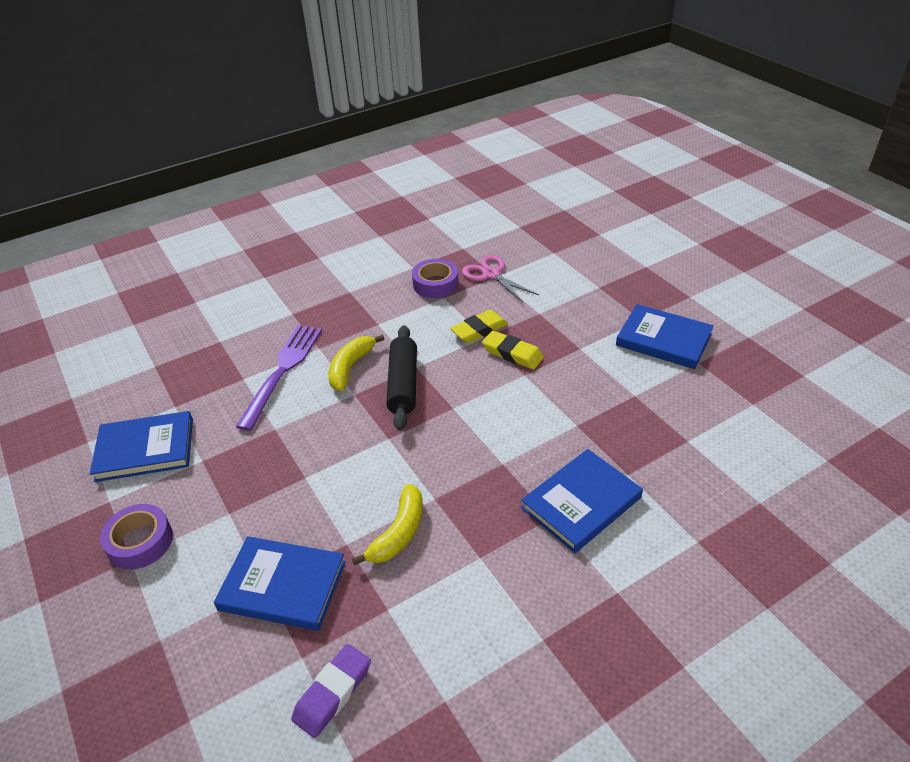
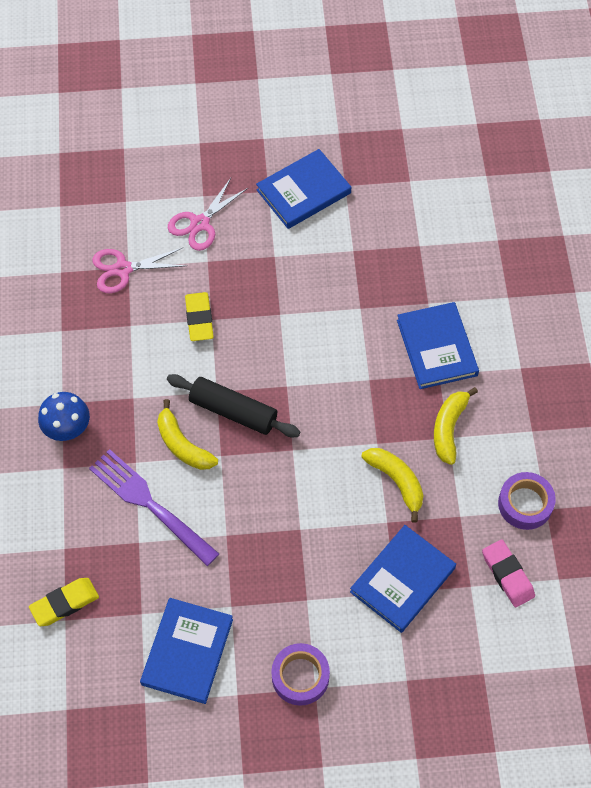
camera: 65 degrees left, 20 degrees up
purple eraser [291,644,371,738] -> pink eraser [482,540,535,607]
purple tape [412,259,459,298] -> purple tape moved to [498,472,556,530]
yellow eraser [482,331,544,369] -> yellow eraser moved to [29,578,99,626]
none -> blue mushroom [38,392,90,441]
none -> pink scissors [168,178,248,251]
none -> yellow banana [434,387,478,465]

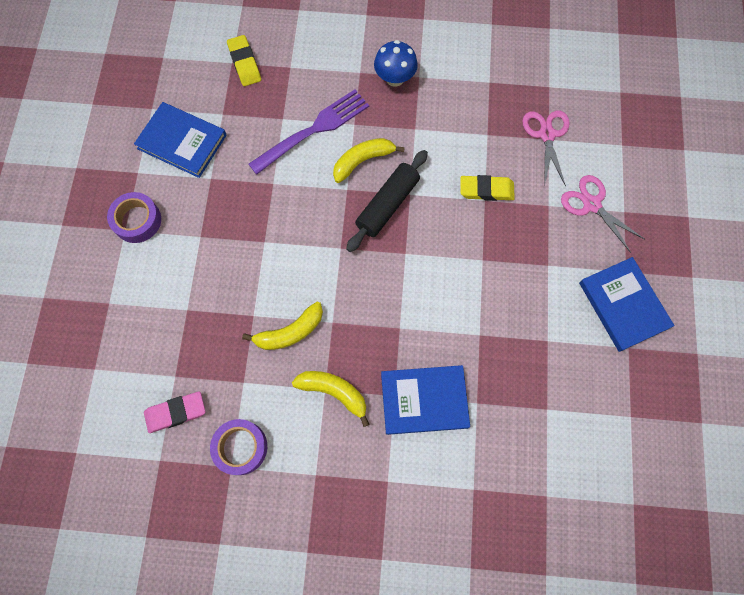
camera: 100 degrees right, 10 degrees up
blue book [350,525,456,633] -> none

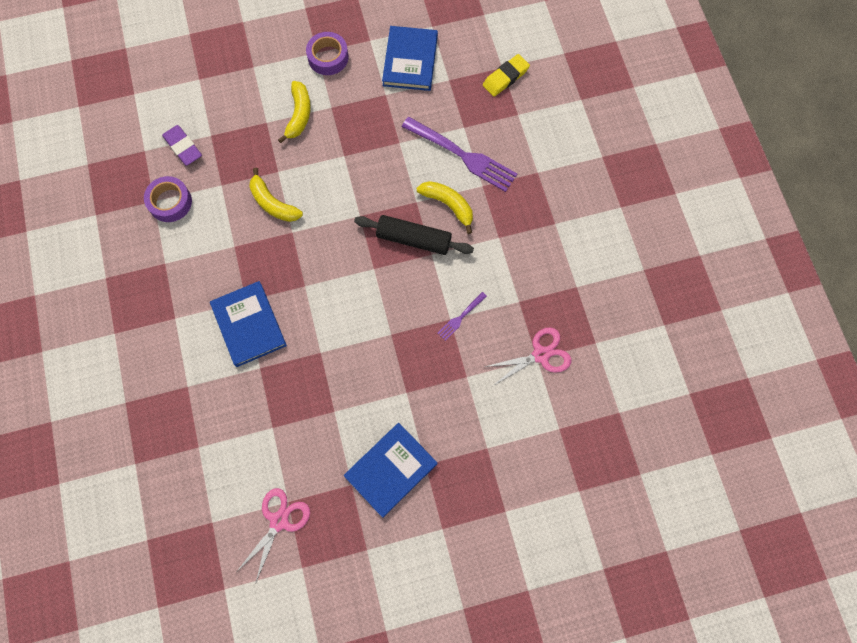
camera: 70 degrees right, 0 degrees up
pink eraser [144,391,205,433] -> purple eraser [162,125,202,166]
yellow banana [292,371,369,427] -> yellow banana moved to [278,81,311,143]
blue mushroom [374,40,418,87] -> none
yellow eraser [460,175,515,201] -> purple fork [438,292,487,341]
pink scissors [561,175,644,253] -> pink scissors moved to [237,488,310,584]

